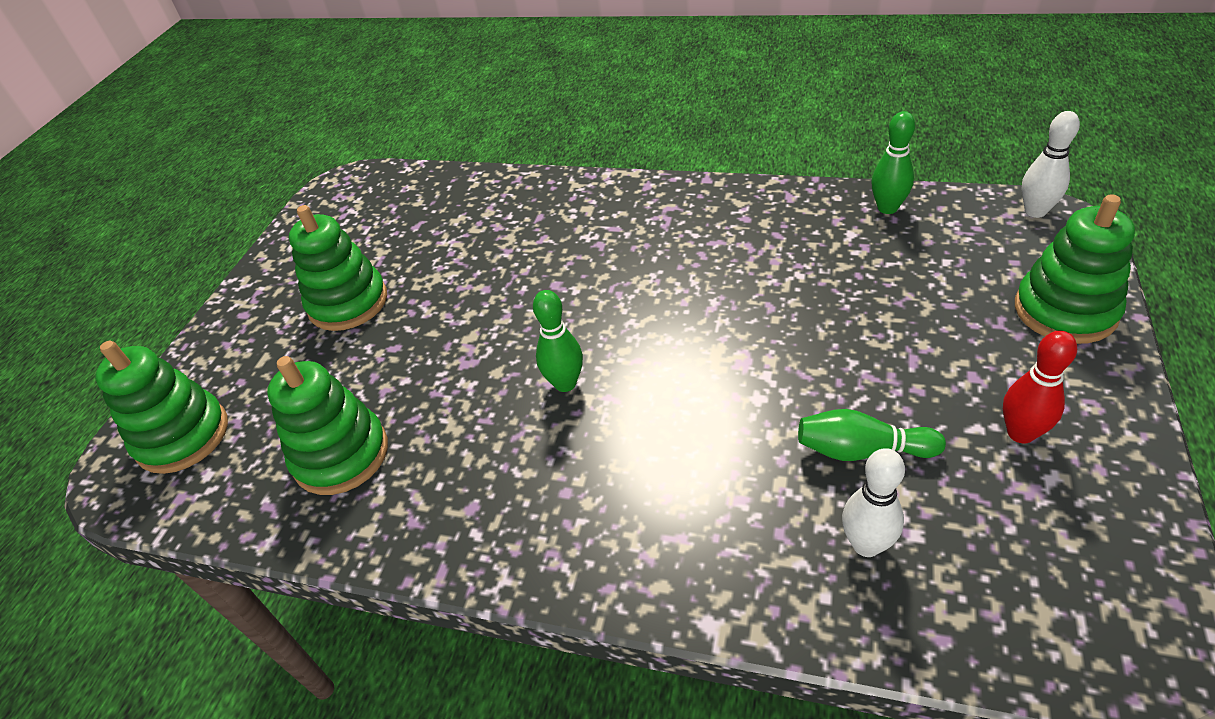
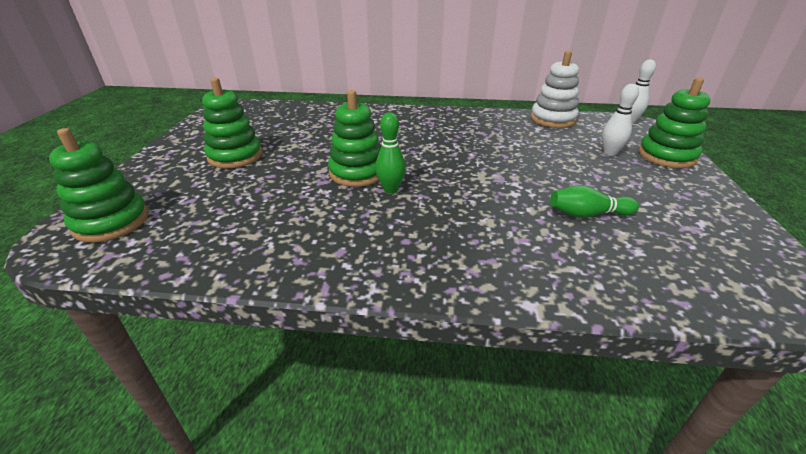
camera: 15 degrees left, 10 degrees down
green stacking toy [267,356,388,495] -> green stacking toy moved to [328,90,381,187]
white bowling pin [842,448,905,557] -> white bowling pin moved to [602,84,639,156]
green bowling pin [871,111,915,214] -> white stacking toy [531,51,579,128]
red bowling pin [1003,331,1077,444] -> none

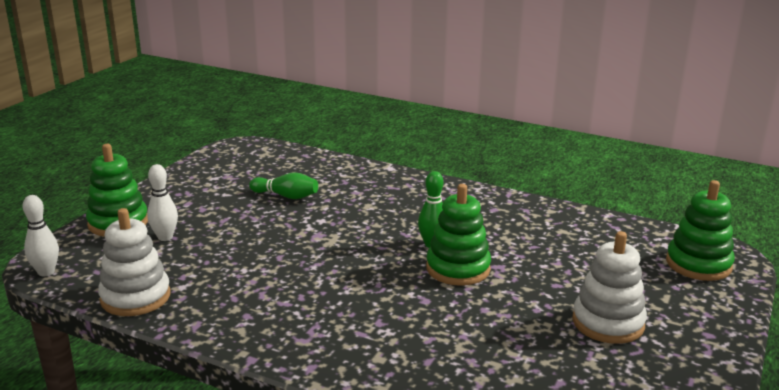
camera: 160 degrees left, 10 degrees down
green stacking toy [202,78,262,168] -> white stacking toy [572,231,647,344]

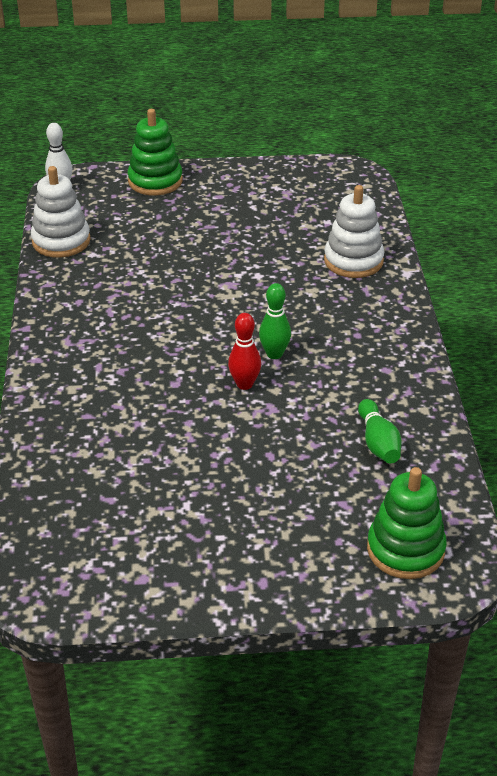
camera: 60 degrees right, 15 degrees up
white bowling pin [147,164,178,241] -> none
green bowling pin [249,172,318,199] -> green bowling pin moved to [358,399,401,463]
green stacking toy [426,184,491,286] -> red bowling pin [228,313,261,390]
white stacking toy [572,231,647,344] -> white stacking toy moved to [324,185,384,278]

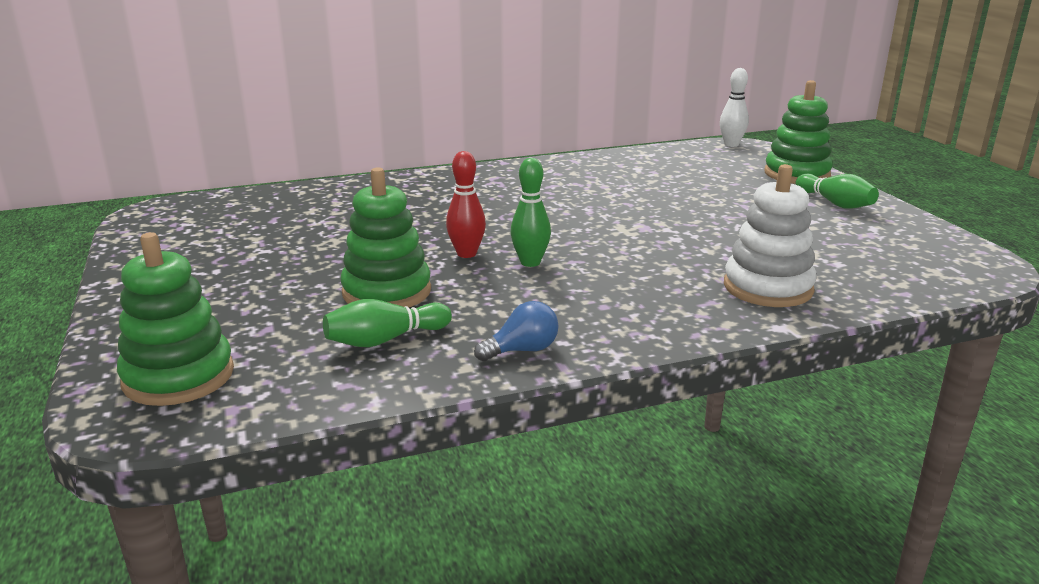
camera: 75 degrees right, 15 degrees down
white stacking toy [31,166,91,258] -> none
none -> green stacking toy [340,167,431,307]
none -> blue light bulb [474,301,559,361]
none -> green bowling pin [796,174,879,209]

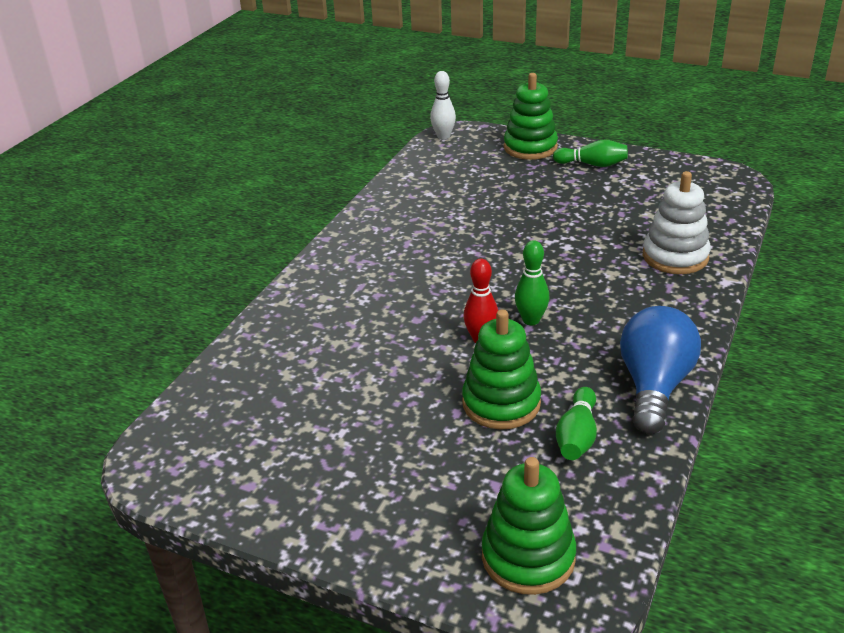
camera: 45 degrees left, 10 degrees up
blue light bulb [474,301,559,361] -> blue light bulb [620,306,701,434], size x2.03

